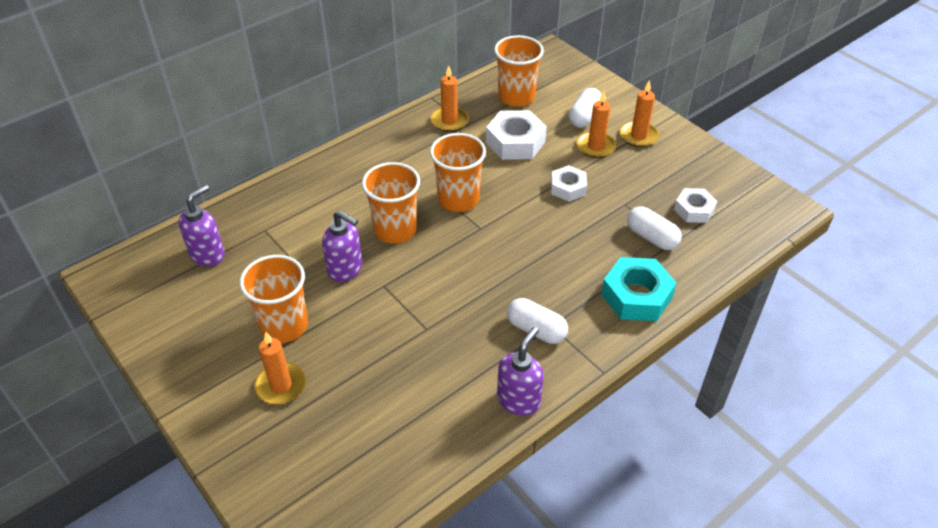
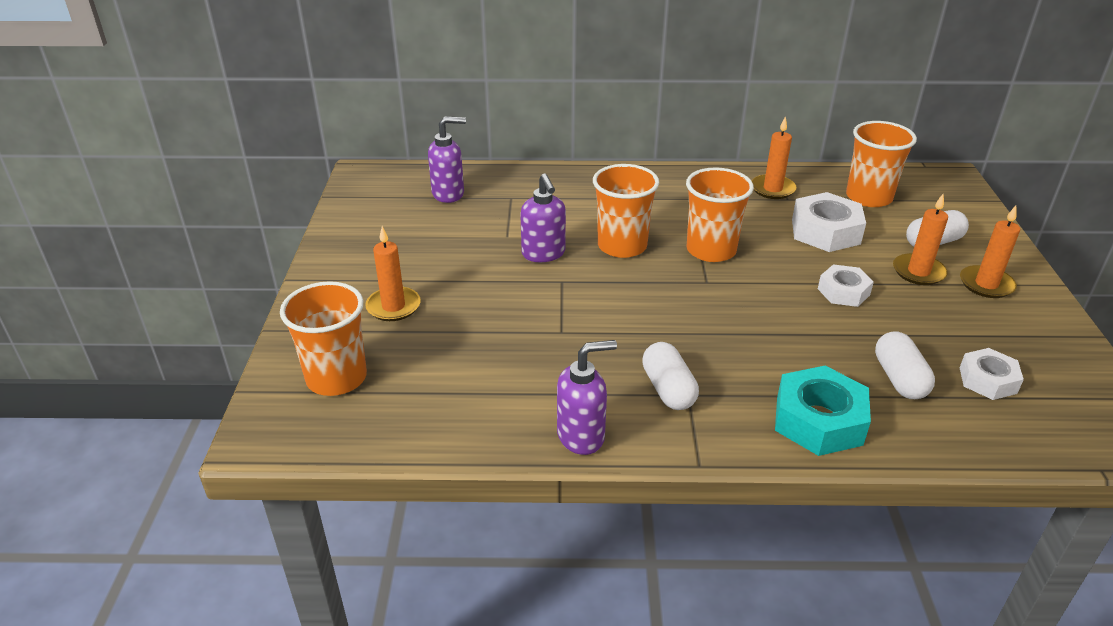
camera: 40 degrees right, 10 degrees down
orange cup [240,255,308,343] -> orange cup moved to [280,281,367,396]

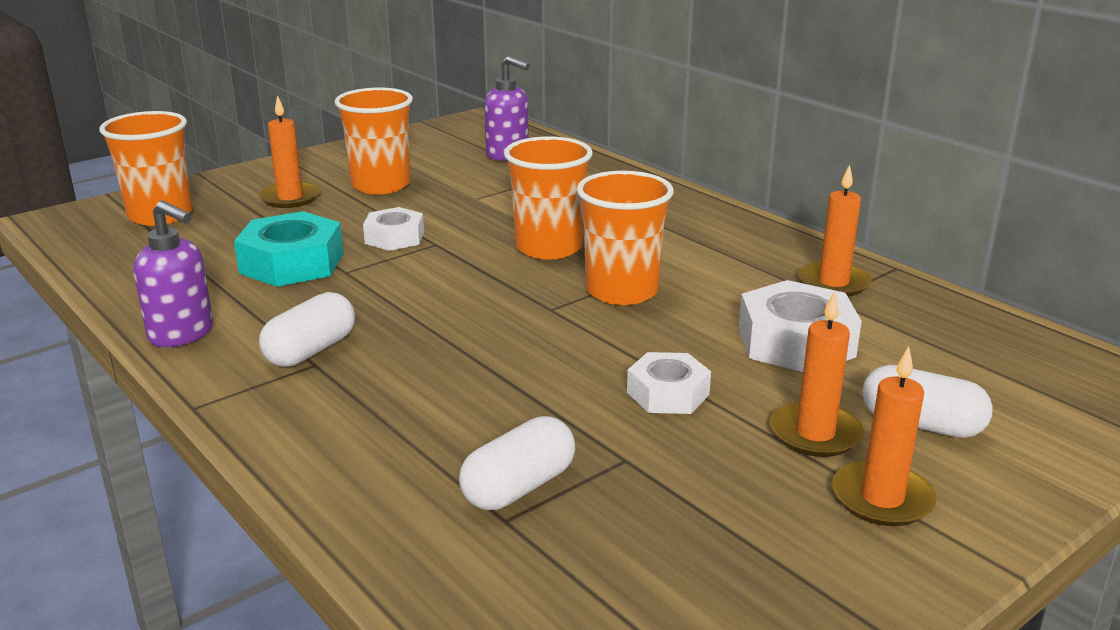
camera: 50 degrees right, 10 degrees down
purple soap dispenser [520,174,566,262] -> none
turquoise nut [775,366,871,456] -> turquoise nut moved to [234,211,344,287]
orange cup [846,121,917,207] -> orange cup moved to [335,87,413,194]
white nut [960,348,1024,400] -> white nut moved to [363,207,424,251]

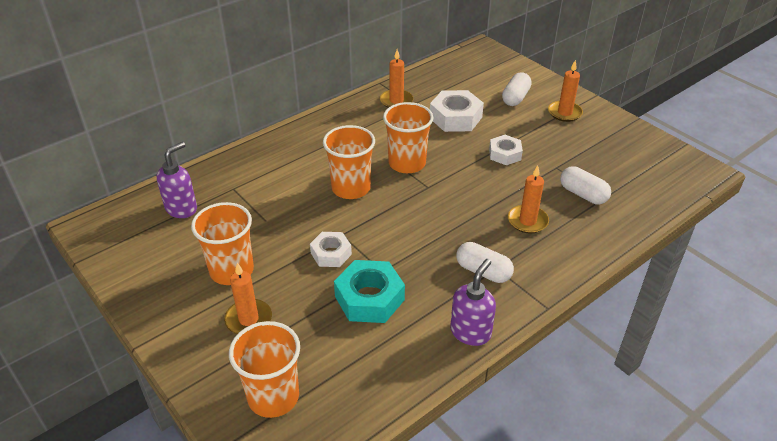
camera: 90 degrees left, 15 degrees up
orange candle [770,290,864,457] -> orange candle moved to [508,165,549,234]

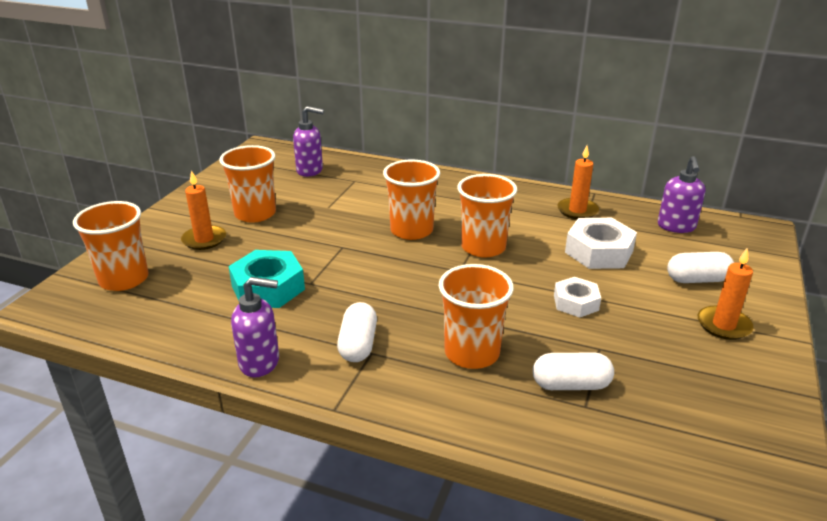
camera: 60 degrees right, 10 degrees down
white nut [310,232,352,267] -> none
orange candle [508,165,549,234] -> orange cup [439,264,514,369]
white capsule [560,166,611,204] -> white capsule turned 75 degrees clockwise [533,352,614,390]
none -> purple soap dispenser [658,156,705,233]

